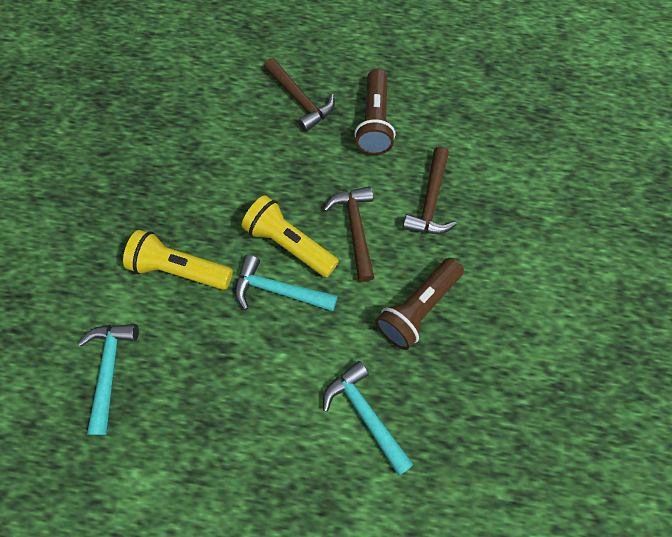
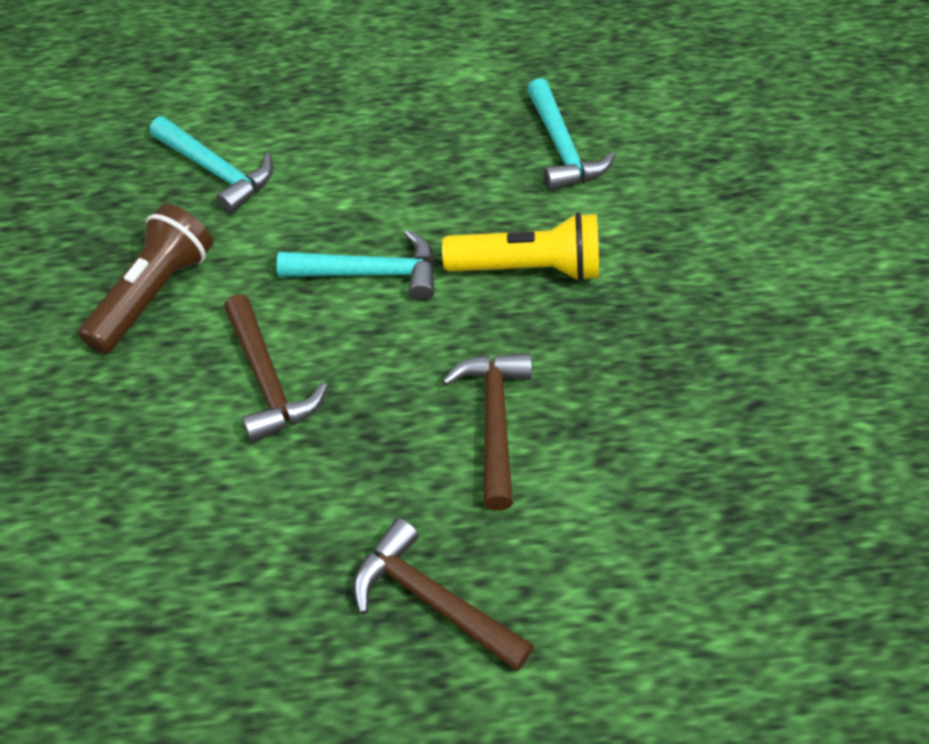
camera: 165 degrees right, 15 degrees down
yellow flashlight [242,195,339,277] -> none
brown flashlight [354,69,395,155] -> none
brown hammer [402,147,457,234] -> brown hammer moved to [442,353,532,510]

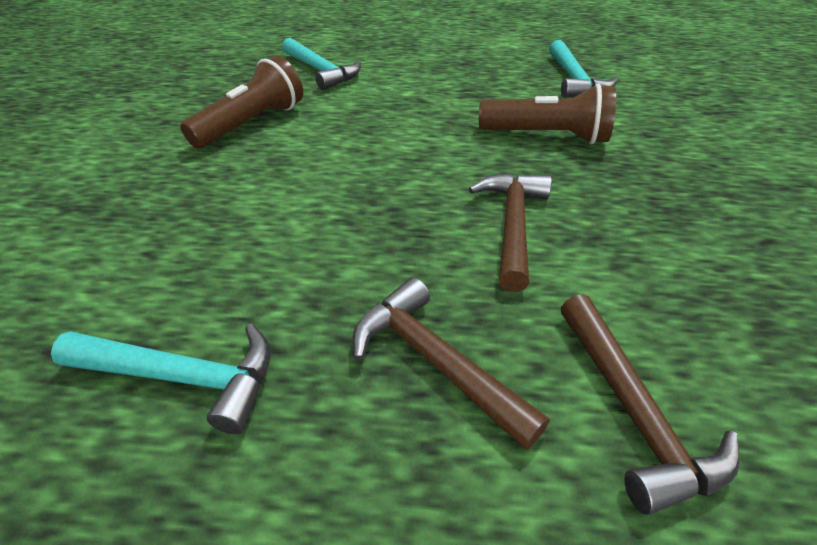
camera: 10 degrees right, 10 degrees down
brown hammer [224,294,328,443] -> brown hammer moved to [561,294,740,515]
turquoise hammer [277,230,435,301] -> turquoise hammer moved to [51,324,271,434]
yellow flashlight [442,212,599,282] -> brown flashlight [479,84,616,144]

